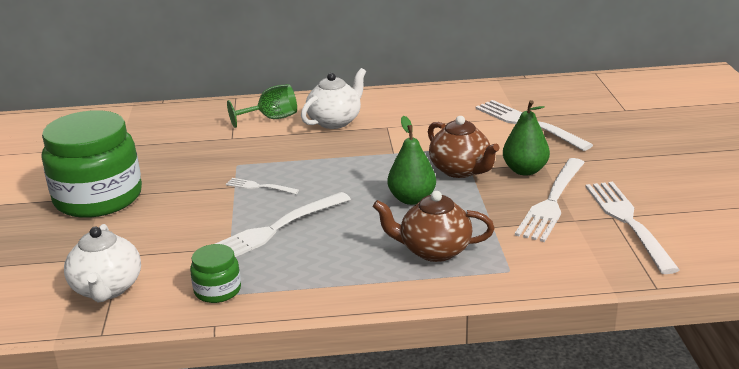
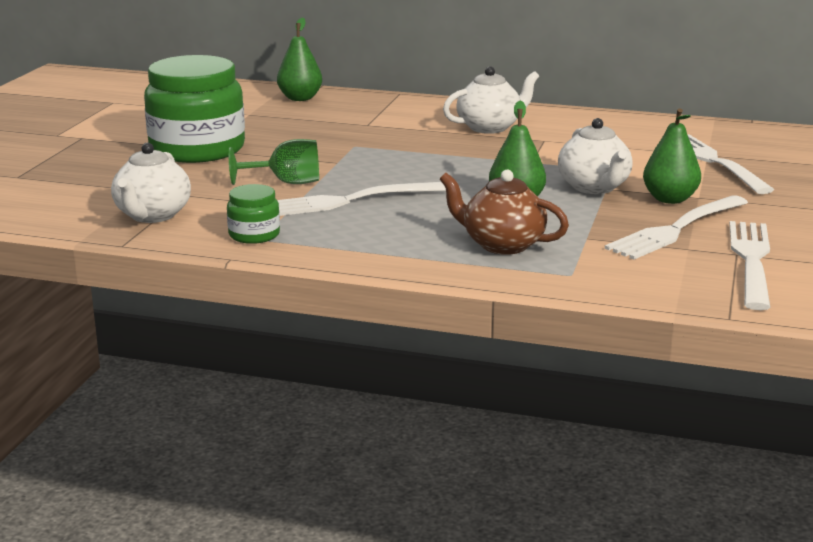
camera: 20 degrees right, 5 degrees down
white fork [226,178,299,194] -> none
green goblet [227,84,297,128] -> green goblet moved to [229,139,319,185]
brown teapot [428,116,500,178] -> white teapot [558,118,633,194]
none -> green pear [277,18,322,101]

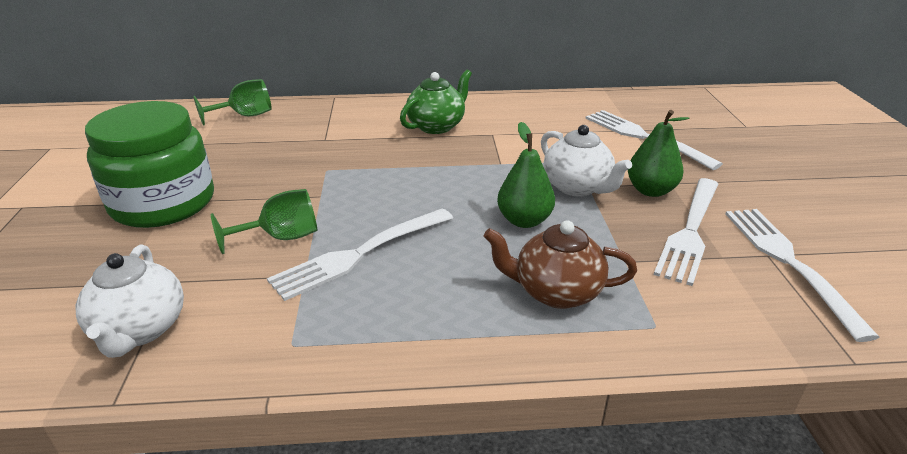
camera: 20 degrees left, 10 degrees up
green jar [227,184,280,244] -> none
green pear [277,18,322,101] -> green goblet [193,79,272,126]
white teapot [443,66,539,134] -> green teapot [400,70,472,134]

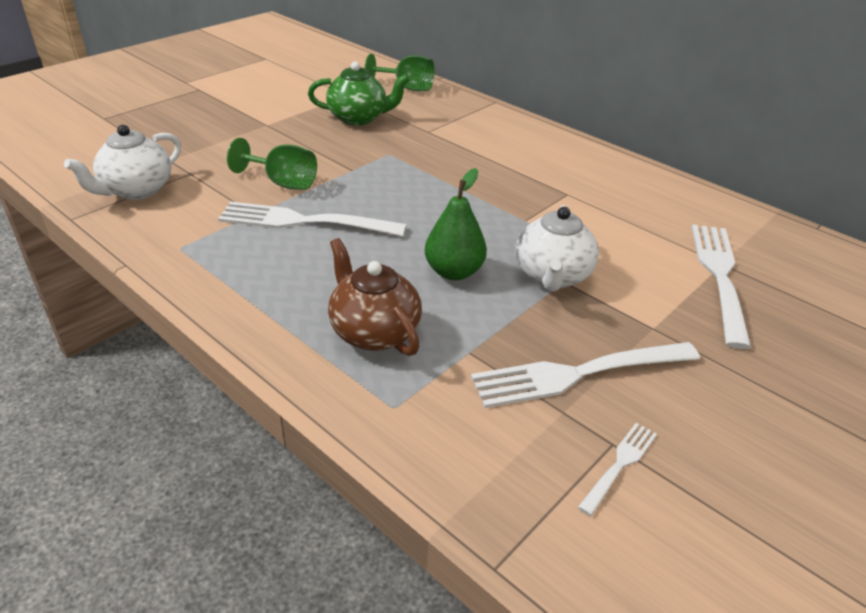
camera: 45 degrees right, 5 degrees up
green jar [85,101,214,228] -> none
green teapot [400,70,472,134] -> green teapot moved to [308,61,410,126]
green pear [628,110,689,197] -> none
white fork [725,209,880,342] -> white fork [578,423,657,516], size x0.50

